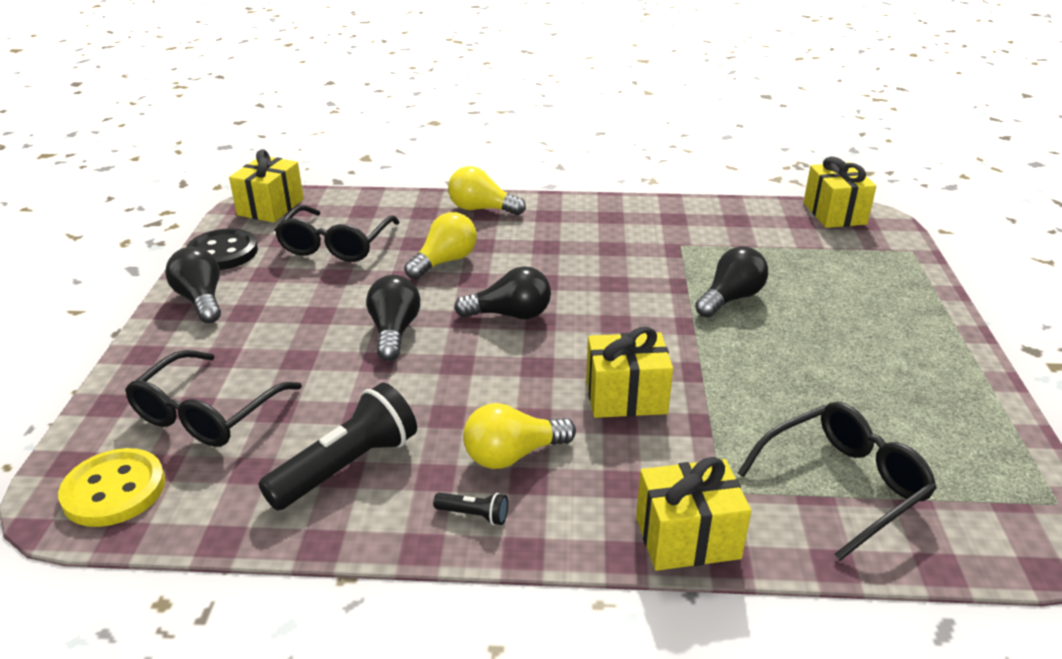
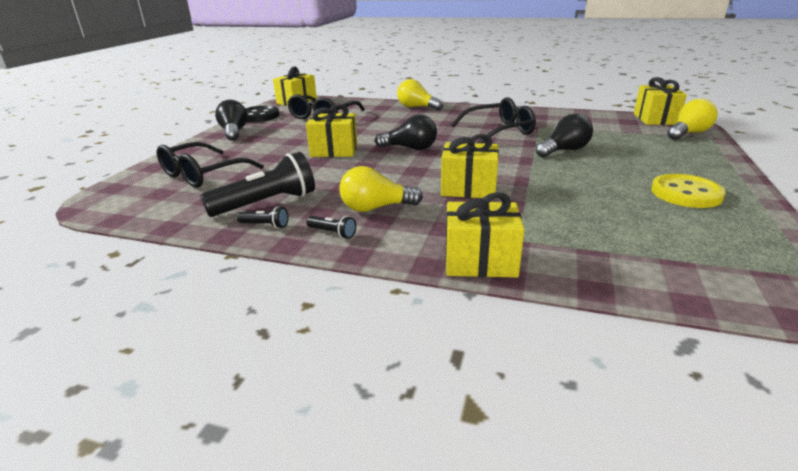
camera: 15 degrees right, 5 degrees down
yellow button [58,448,165,527] -> yellow button moved to [651,174,725,208]
black light bulb [366,275,420,361] -> yellow gift [306,105,357,157]
yellow light bulb [404,212,477,279] -> yellow light bulb moved to [667,98,718,140]
black glasses [738,402,937,561] -> black glasses moved to [451,97,536,144]
none -> black flashlight [237,207,288,229]

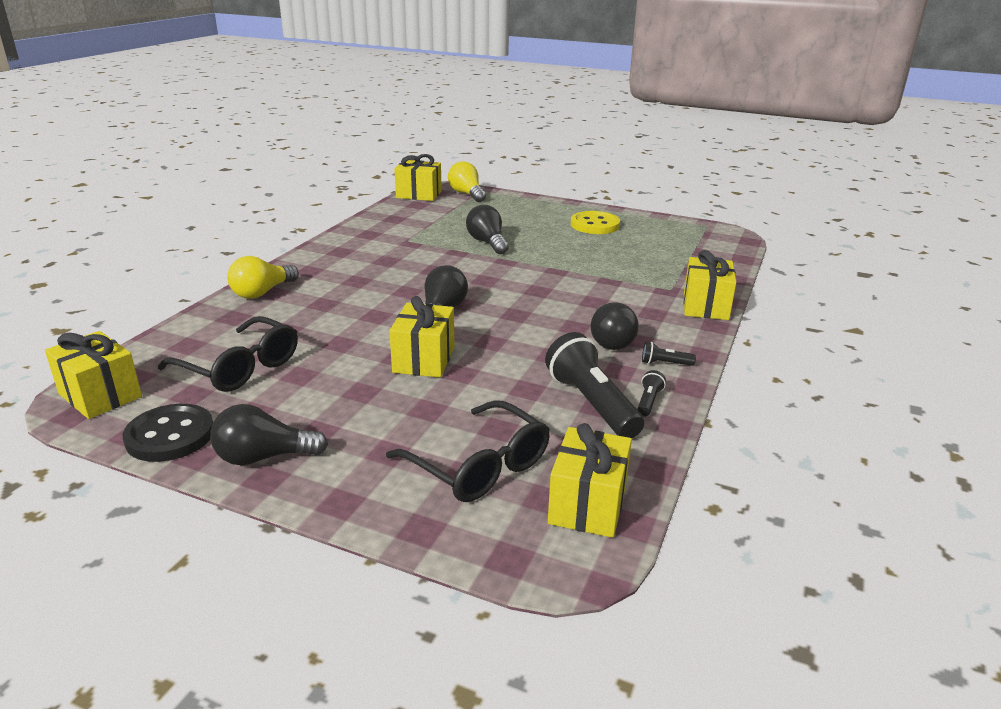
camera: 85 degrees left, 0 degrees up
black flashlight [307,216,356,239] -> black flashlight turned 120 degrees counterclockwise [642,342,696,366]
yellow light bulb [339,166,423,212] -> black light bulb [591,302,639,350]
yellow gift [441,134,499,198] -> yellow gift moved to [548,423,632,538]
black glasses [451,97,536,144] -> none

